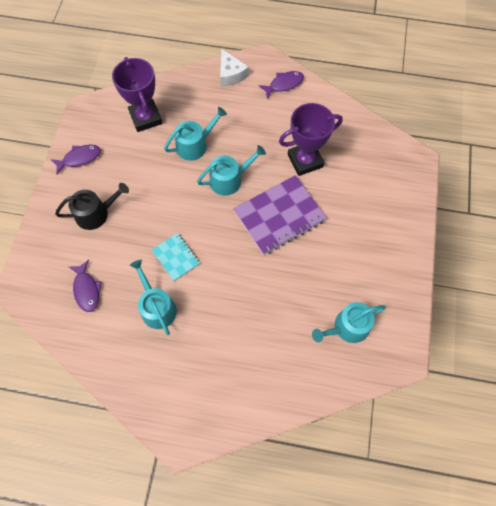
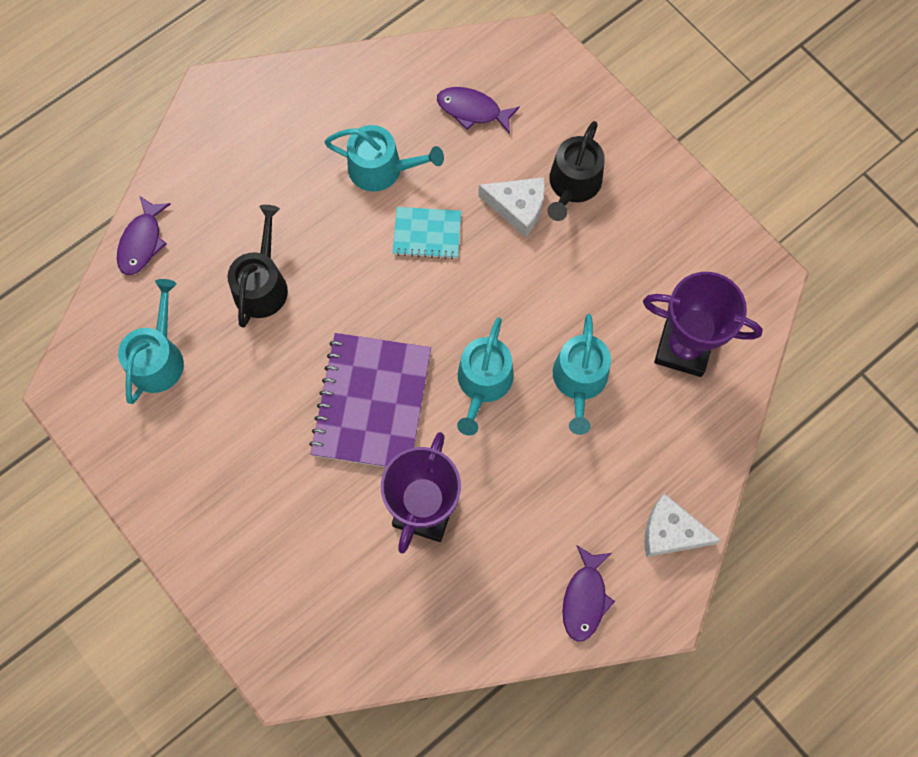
camera: 130 degrees right, 5 degrees up
purple fish [51,145,101,175] -> purple fish moved to [117,196,171,275]
none -> black watering can [228,205,288,328]
none -> white cheese [478,177,545,237]

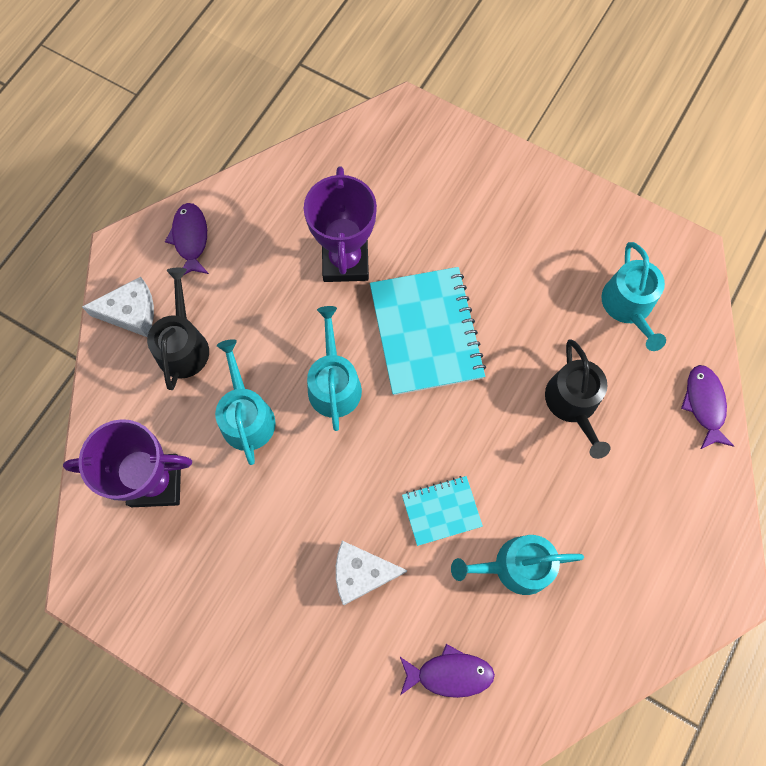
camera: 160 degrees right, 0 degrees up
purple notebook [309,333,431,467] -> turquoise notebook [370,267,486,395]
black watering can [547,121,605,221] -> black watering can moved to [147,268,209,390]

